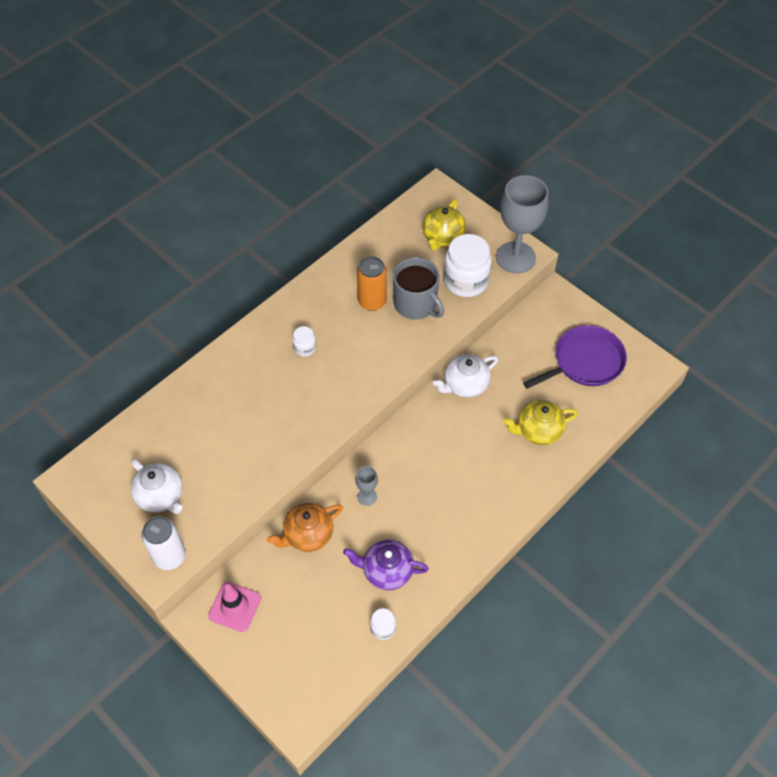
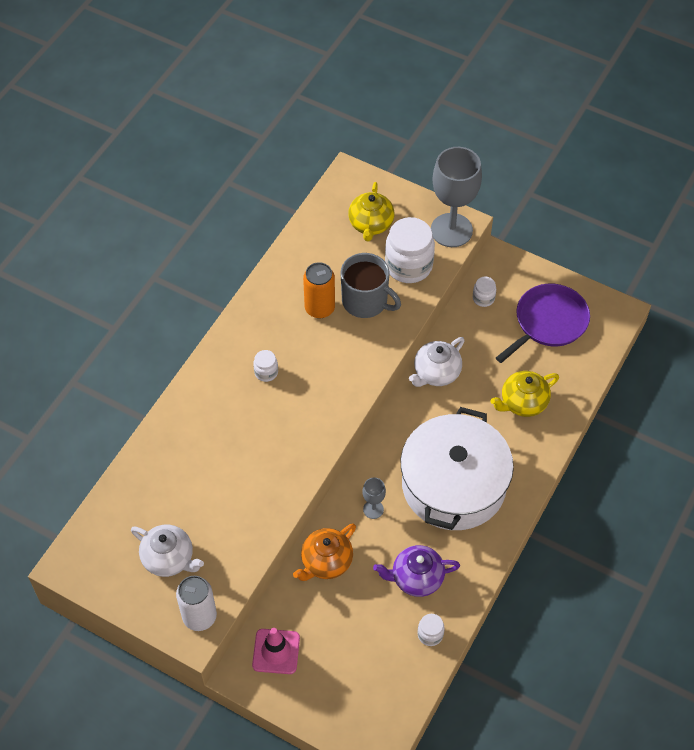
camera: 15 degrees left, 0 degrees up
none -> white pot [401,407,514,530]
none -> white jar [473,276,496,307]

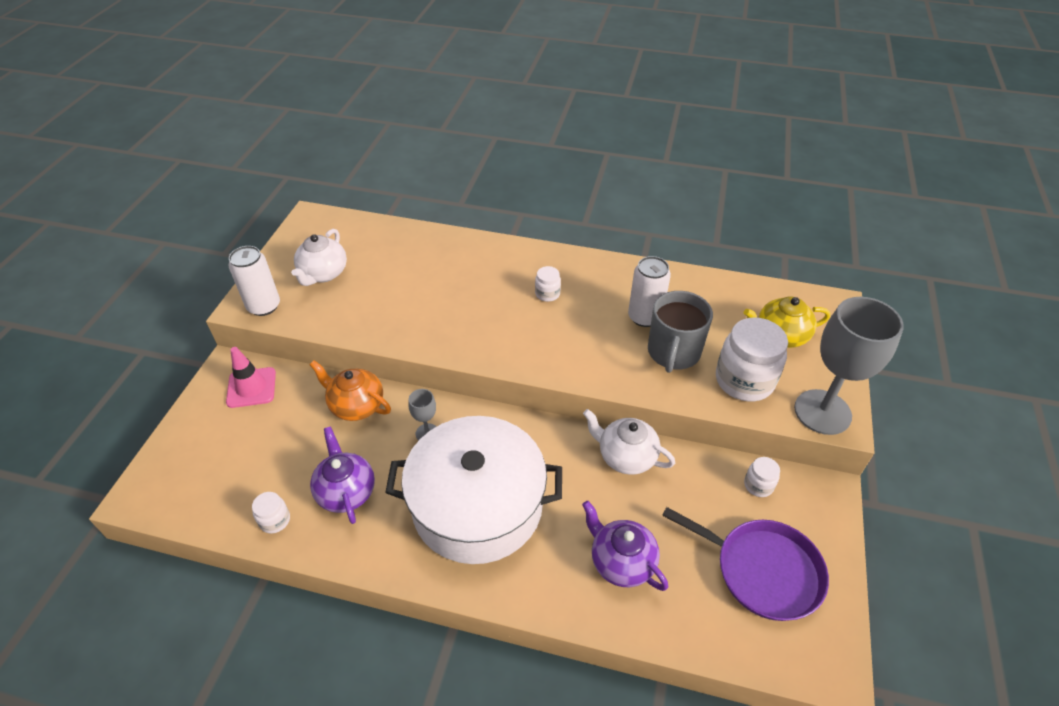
camera: 75 degrees right, 10 degrees down
orange can [303,262,335,318] -> white can [628,256,671,327]
yellow teapot [490,371,559,417] -> purple teapot [582,501,668,591]

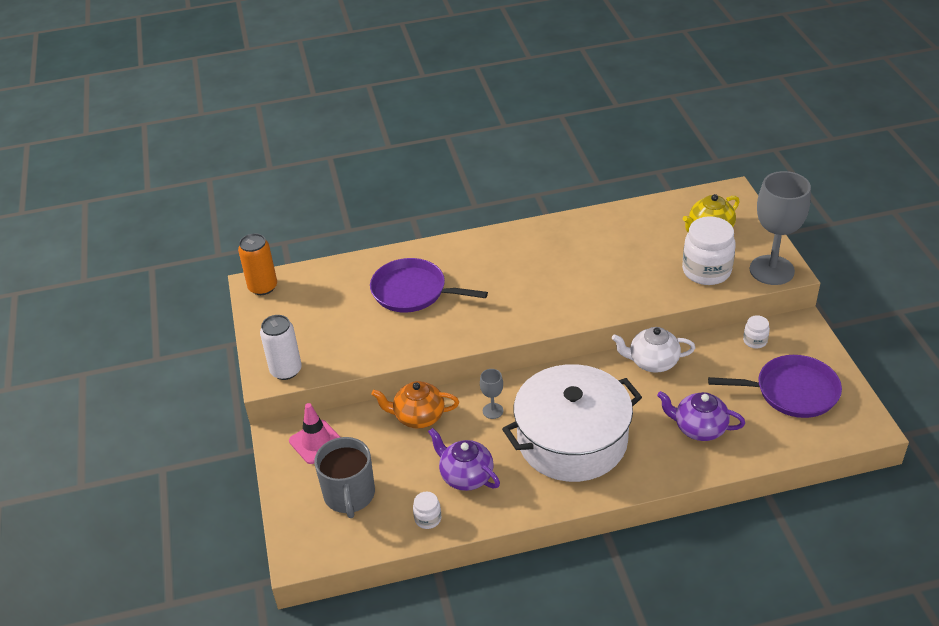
camera: 25 degrees left, 5 degrees down
white teapot [291,229,347,286] -> none
white jar [535,266,561,302] -> none
white can [628,256,671,327] -> none
grey mug [648,291,713,373] -> grey mug moved to [314,437,375,518]
none -> orange can [238,233,277,295]
none -> purple pan [370,258,488,312]

